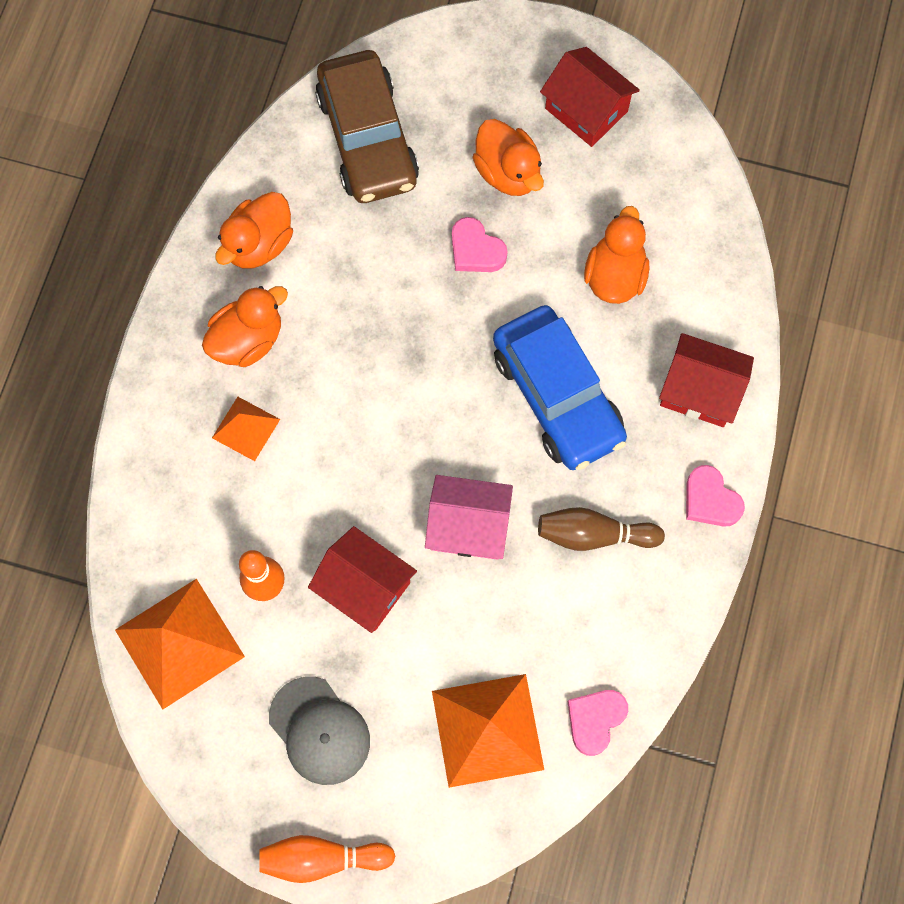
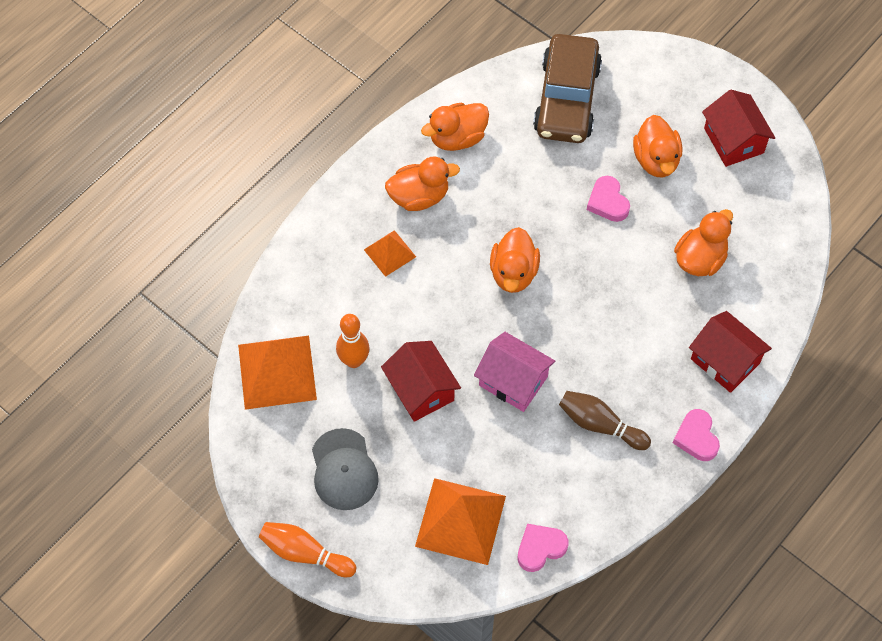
camera: 25 degrees right, 10 degrees down
blue car [493,305,627,470] -> none
none -> orange duck [490,227,540,293]

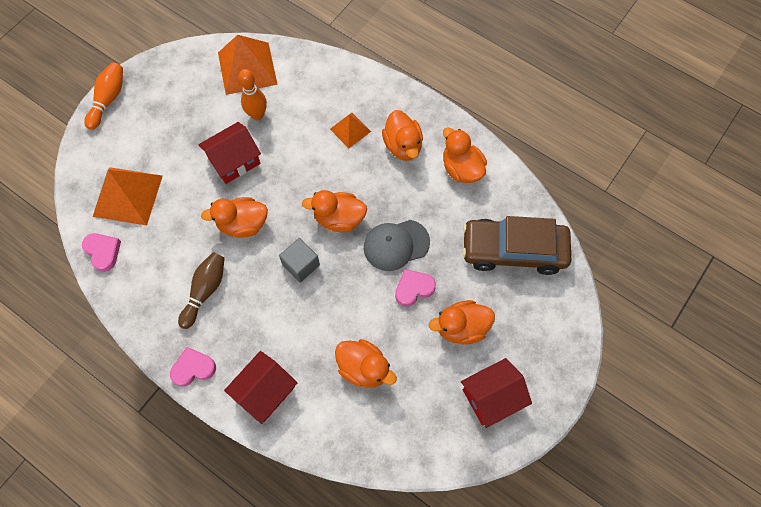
camera: 85 degrees right, 5 degrees up
grey cap [312,428,379,510] -> grey cap moved to [364,220,430,271]
pink house [474,332,555,412] -> orange duck [201,197,268,238]
none -> grey cube [279,238,320,283]

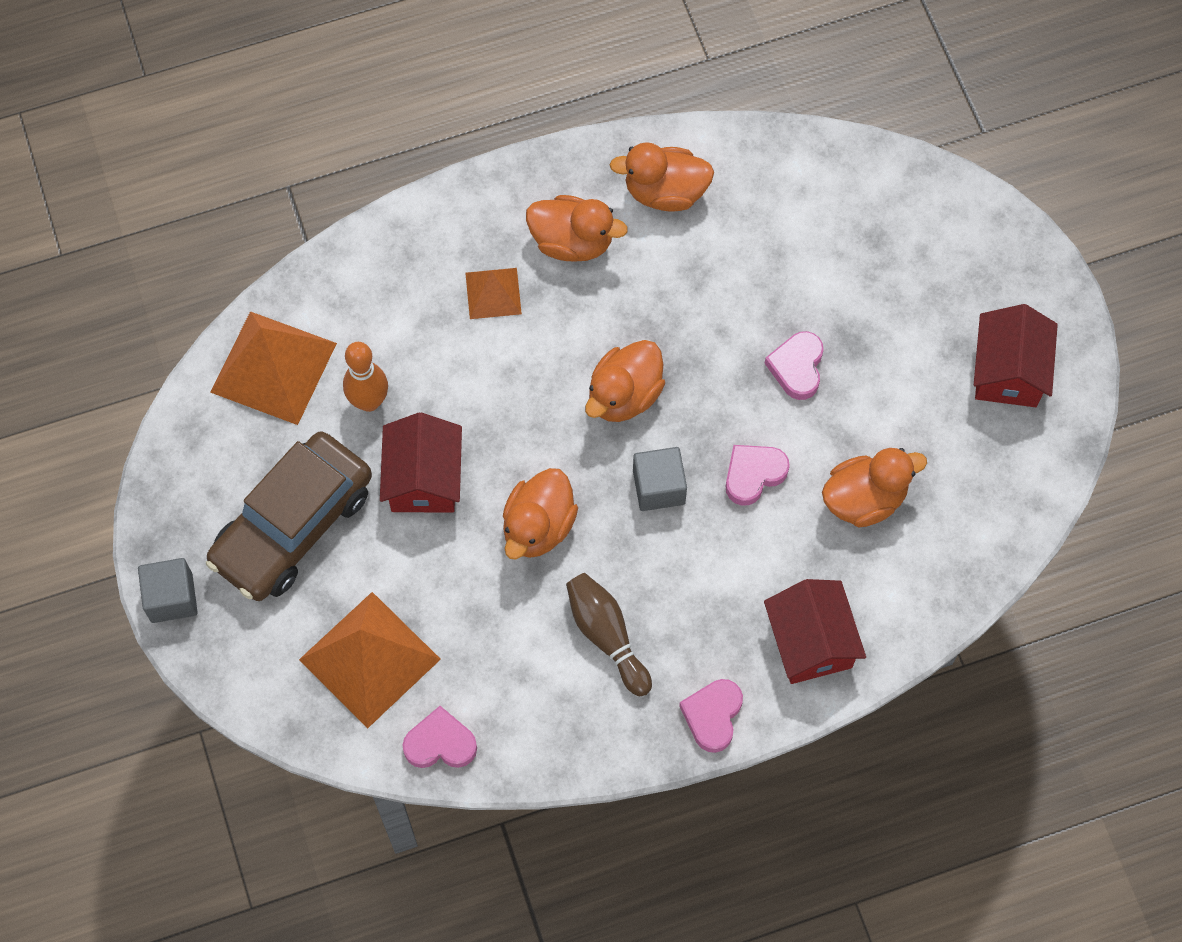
camera: 55 degrees left, 0 degrees up
orange bowling pin [84,62,123,130] -> grey cube [138,558,198,623]
grey cap [364,220,430,271] -> none
orange duck [429,300,495,345] -> none
brown car [462,216,571,275] -> brown car moved to [206,431,372,601]
none -> pink heart [726,445,790,506]

